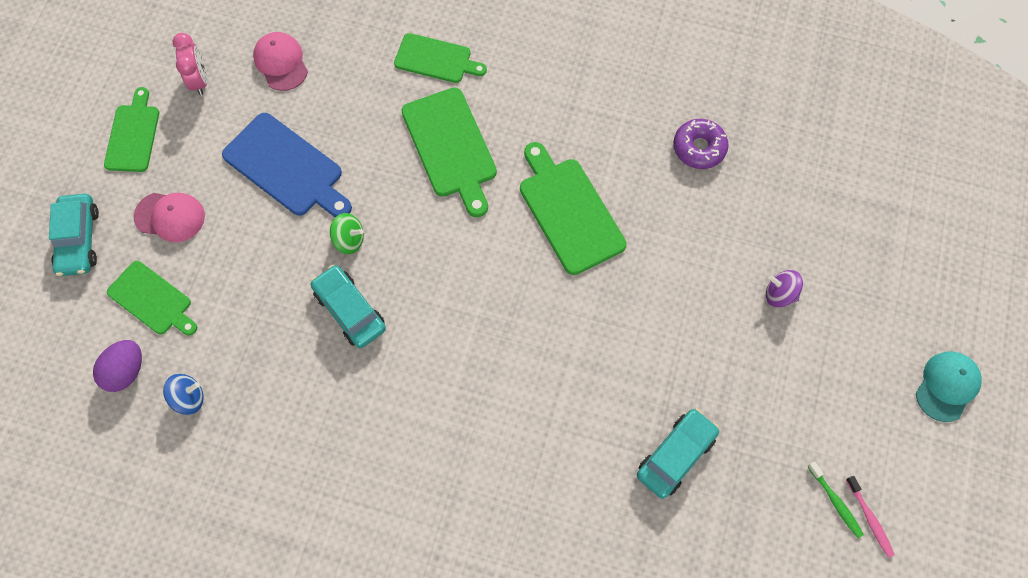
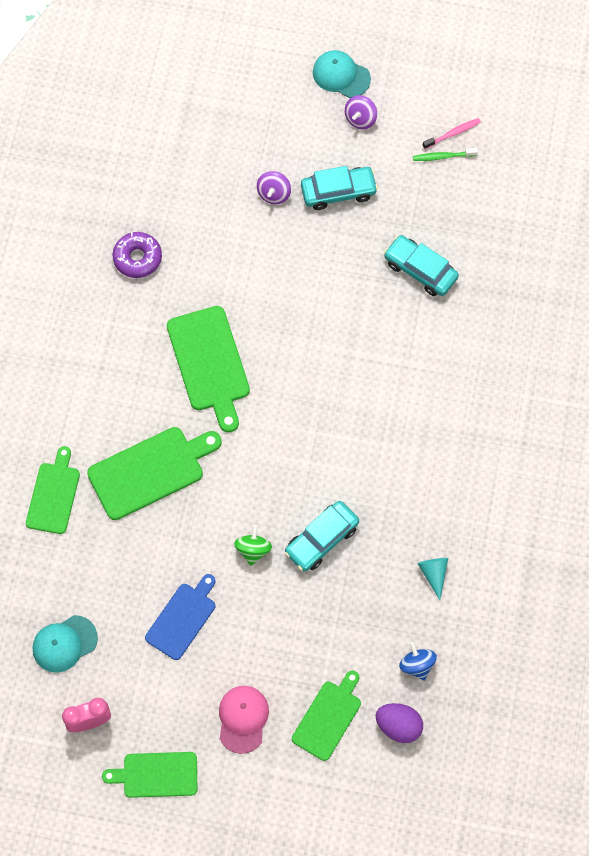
camera: 95 degrees left, 0 degrees up
turquoise car [49,194,99,276] -> turquoise car moved to [301,166,378,210]
blue cutting board [222,113,352,217] -> blue cutting board [145,574,216,660], size x0.66
pink cap [253,32,308,91] -> turquoise cap [33,615,98,673]
green cutting board [520,142,627,275] -> green cutting board turned 75 degrees counterclockwise [167,306,250,433]
green toothbrush [807,461,864,538] -> green toothbrush turned 150 degrees counterclockwise [413,148,478,161]
none -> purple spinning top [345,95,377,129]
none -> turquoise cone [417,558,448,600]

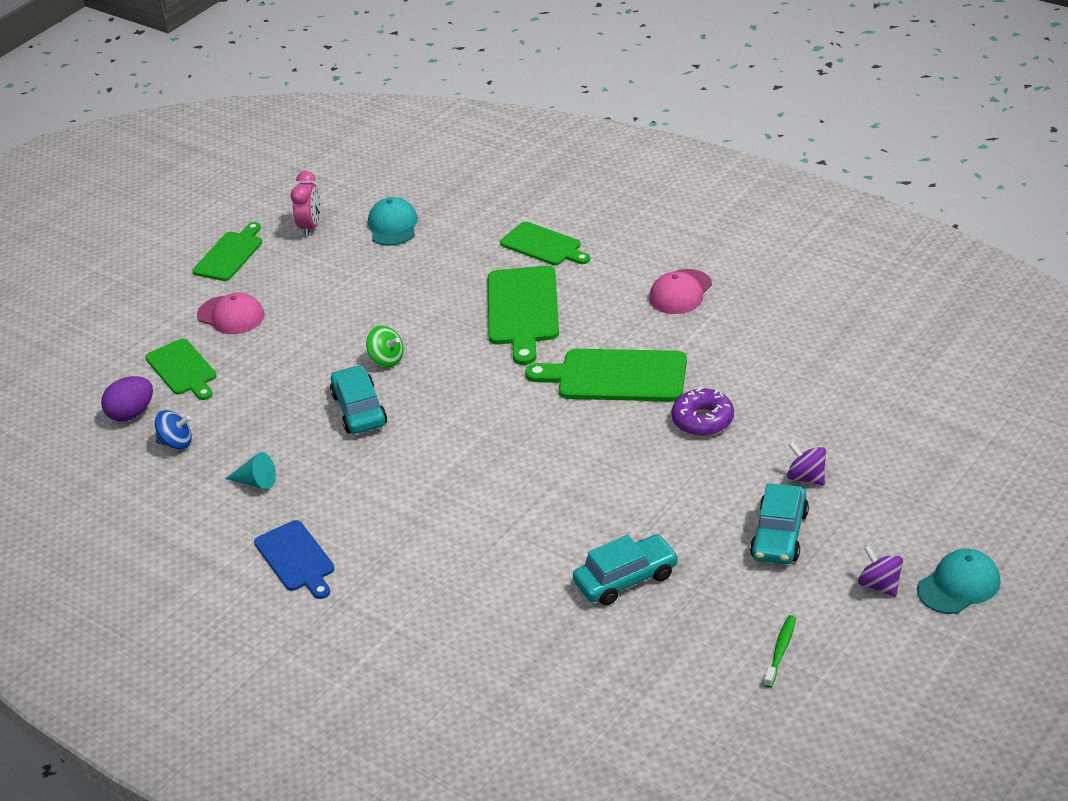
camera: 120 degrees right, 30 degrees down
purple donut [113,232,162,278] -> purple donut moved to [671,387,734,436]
blue cutting board [145,574,216,660] -> blue cutting board moved to [254,520,335,599]
pink toothbrush [423,118,481,149] -> none
none -> pink cap [649,269,712,314]

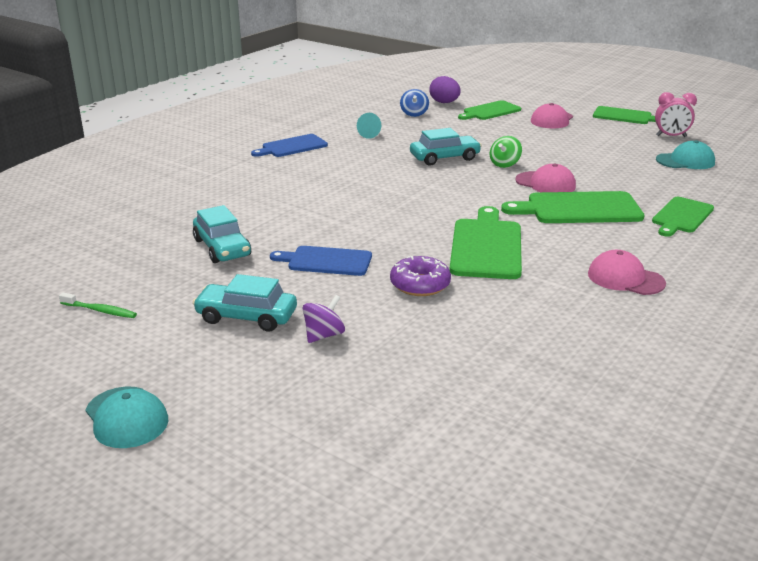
camera: 85 degrees right, 10 degrees down
purple spinning top [858,545,903,597] -> none
none -> blue cutting board [270,246,372,276]
none -> pink cap [515,163,576,192]

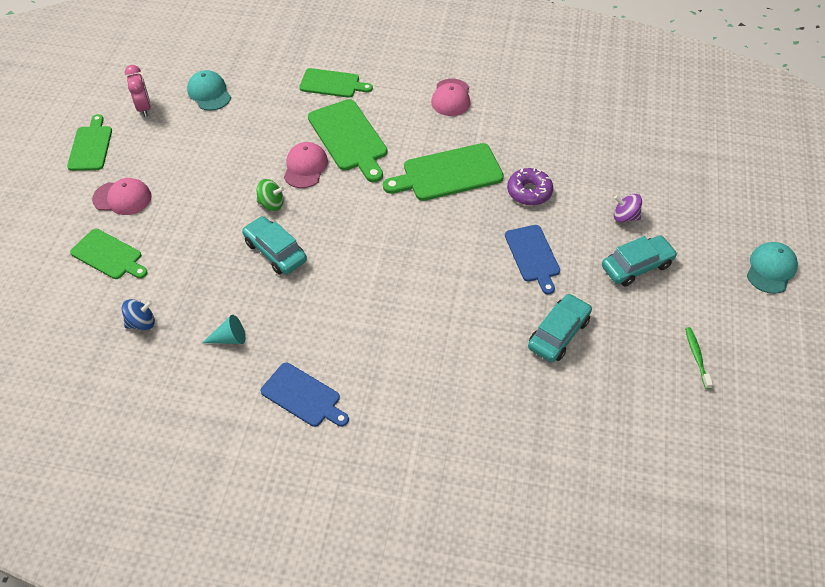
camera: 115 degrees left, 25 degrees up
turquoise car [193,274,297,332] -> turquoise car turned 105 degrees counterclockwise [602,235,678,286]
purple egg [429,76,461,103] -> none

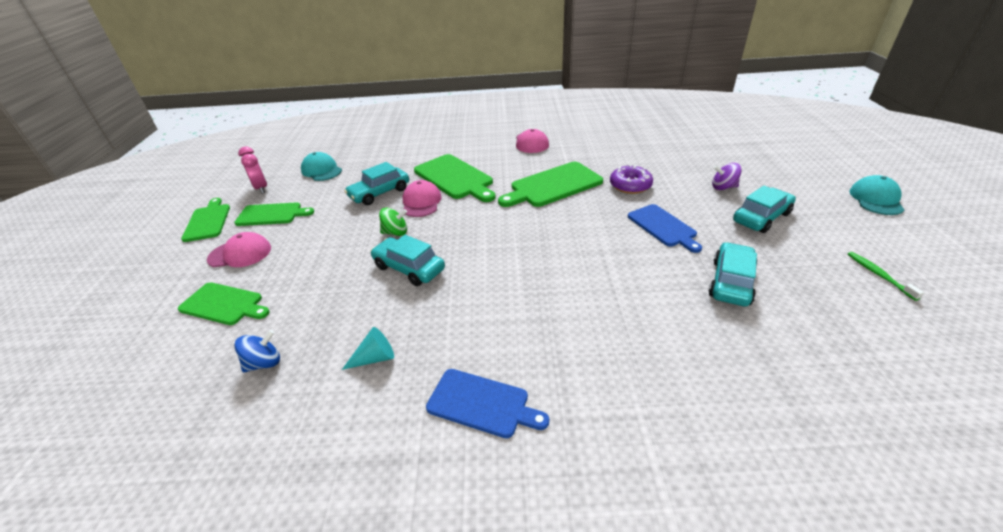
camera: 10 degrees left, 15 degrees down
green cutting board [299,68,373,98] -> green cutting board moved to [234,202,314,226]
none -> turquoise car [344,162,409,205]

